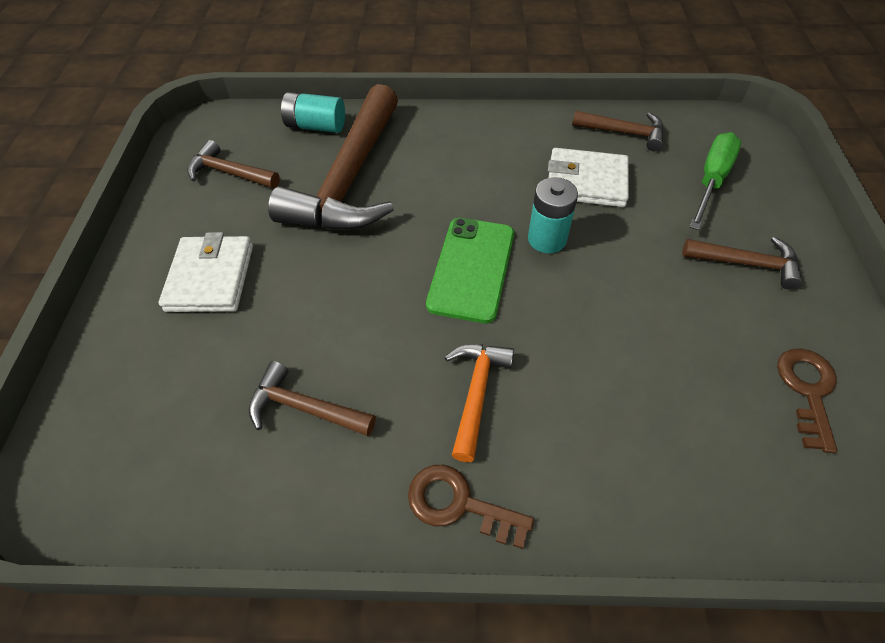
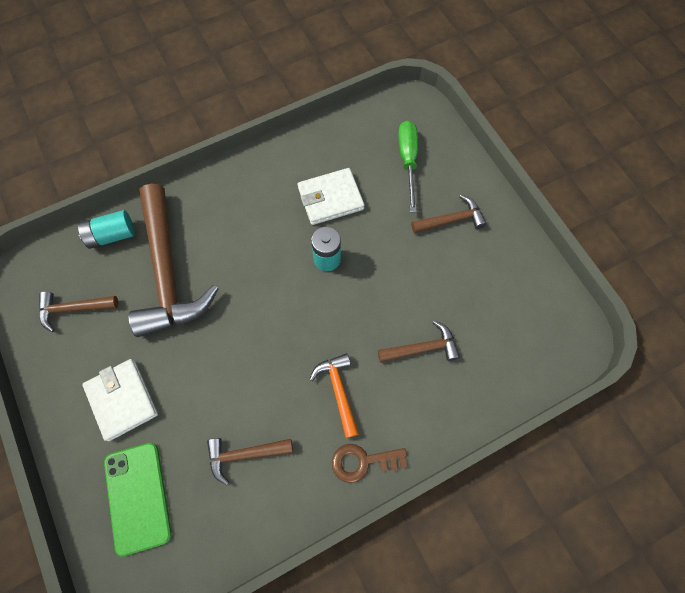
camera: 30 degrees left, 15 degrees up
green phone [426,218,514,324] -> green phone moved to [104,443,172,557]
brown hammer [572,110,664,151] -> brown hammer moved to [378,320,460,363]
brown key [777,348,838,453] -> none

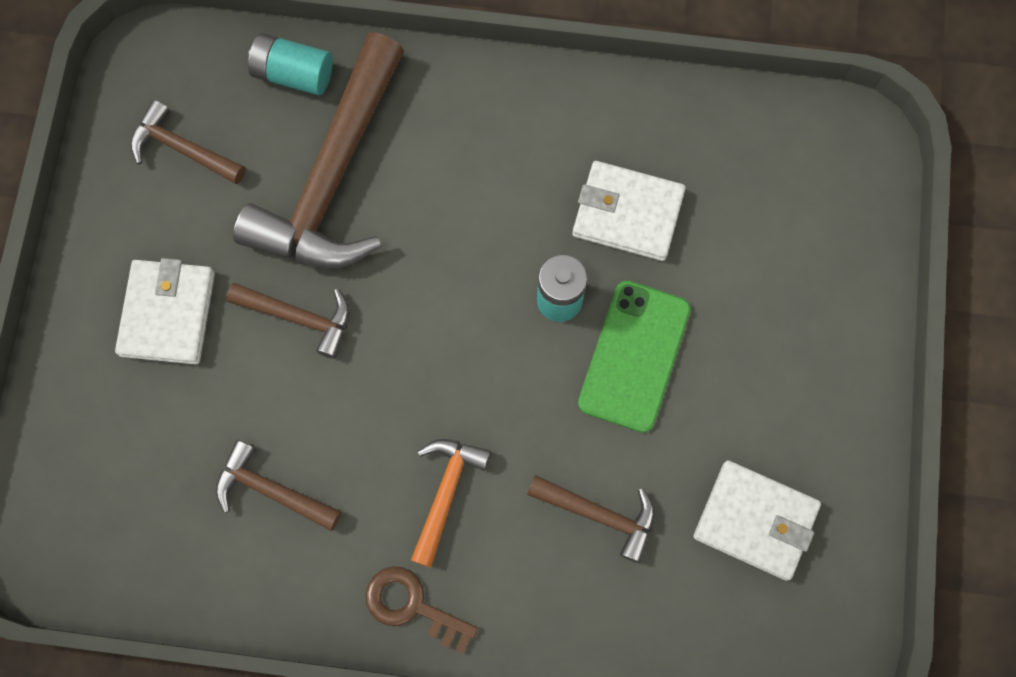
camera: 35 degrees right, 5 degrees up
green phone [104,443,172,557] -> green phone moved to [578,280,691,433]
green screwdriver [398,121,418,212] -> none
brown hammer [411,195,487,234] -> brown hammer moved to [227,283,350,359]
none -> white wallet [693,460,821,581]

